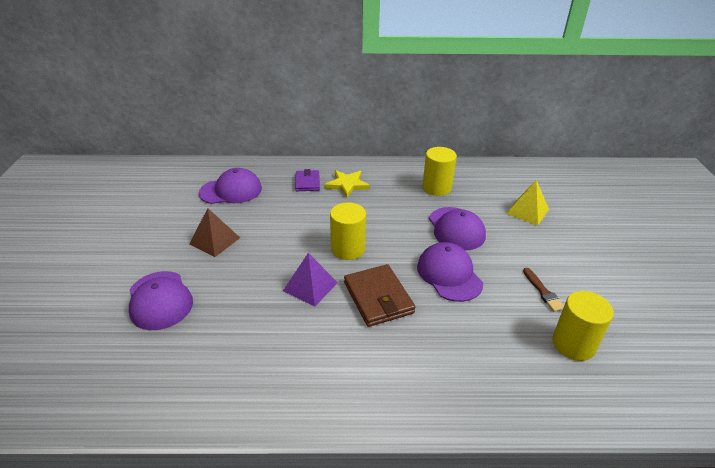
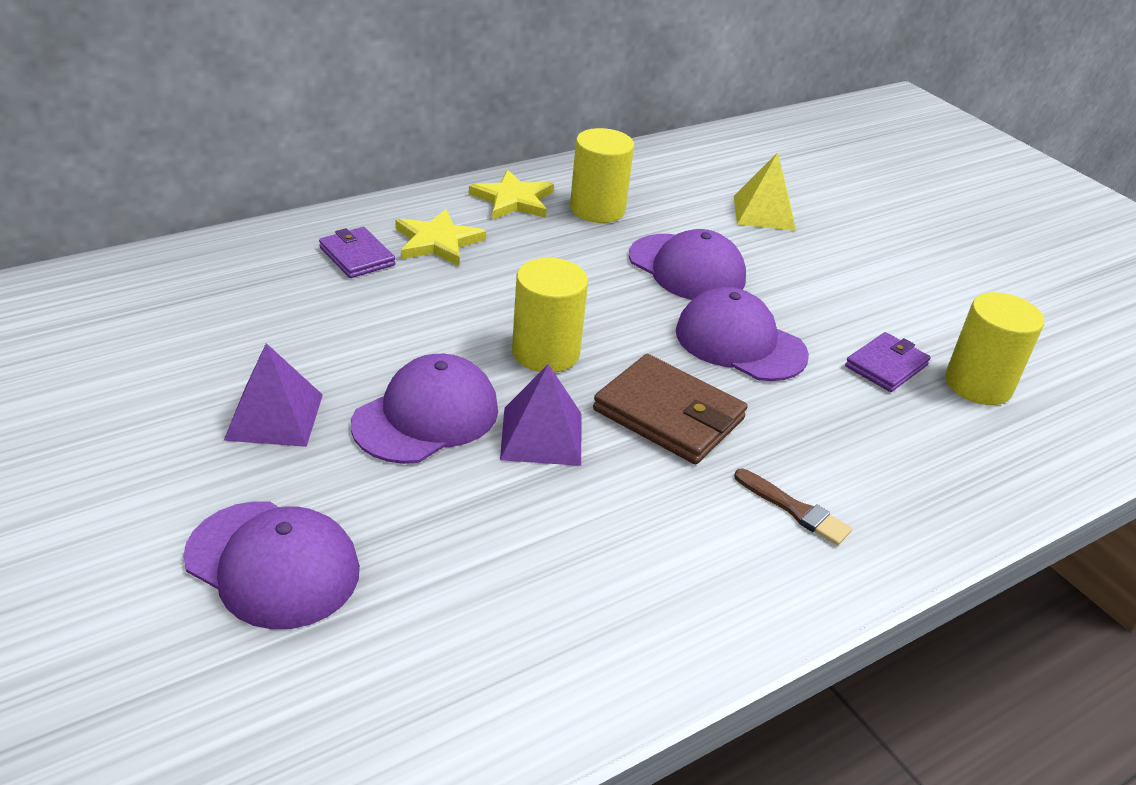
camera: 35 degrees left, 0 degrees up
brown pyramid [189,208,240,257] -> purple pyramid [224,343,323,447]
purple cap [198,168,262,204] -> purple cap moved to [351,354,498,464]
brown brush [523,268,564,312] -> brown brush moved to [734,468,852,545]
none -> yellow star [469,170,554,220]
none -> purple wallet [845,332,930,392]

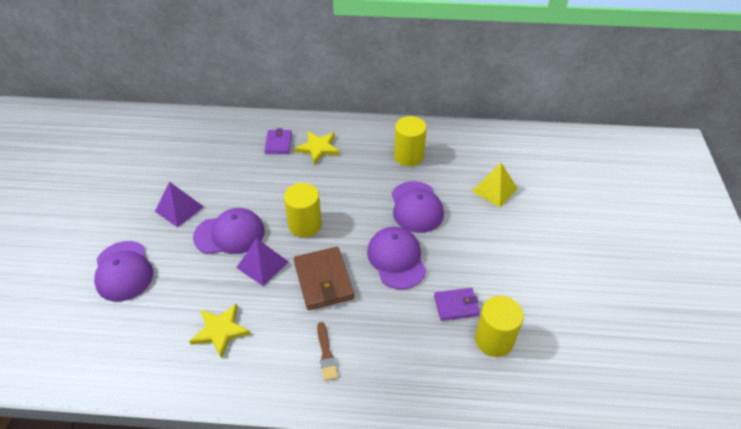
camera: 40 degrees right, 10 degrees up
yellow star [469,170,554,220] -> yellow star moved to [189,304,251,358]

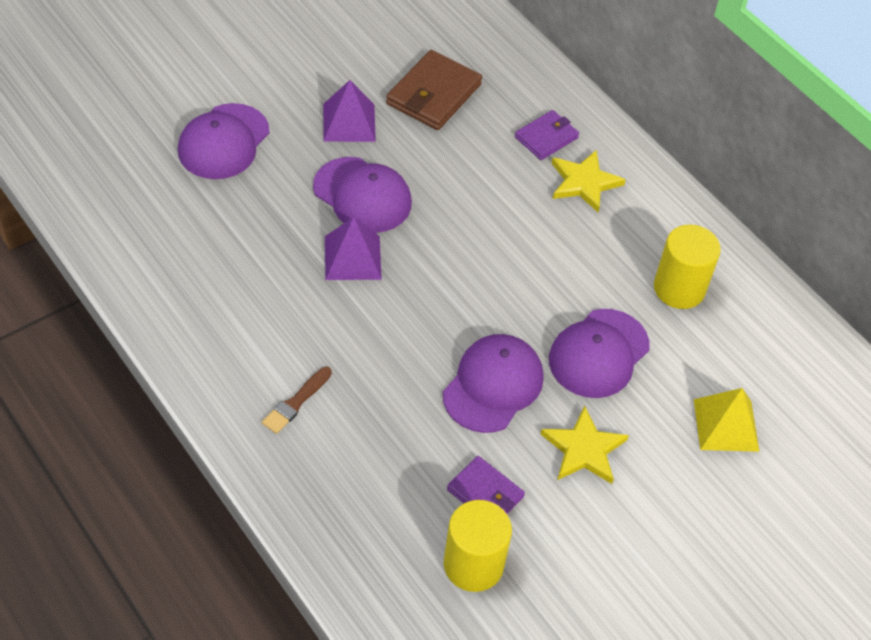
camera: 45 degrees right, 5 degrees up
yellow star [189,304,251,358] -> yellow star moved to [541,406,629,484]
yellow cylinder [284,183,322,238] -> none
brown wallet [294,247,354,310] -> brown wallet moved to [386,50,482,130]

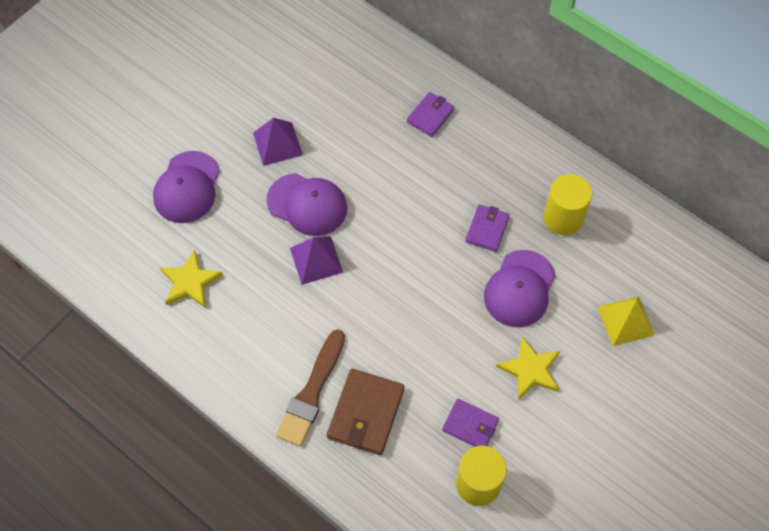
camera: 10 degrees left, 10 degrees up
brown brush [262,367,332,434] -> brown brush [276,329,345,446], size x1.79
brown wallet [386,50,482,130] -> brown wallet moved to [327,369,404,455]
purple cap [443,334,544,433] -> none
yellow star [552,150,626,212] -> yellow star moved to [160,250,223,308]
none -> purple wallet [465,204,510,252]

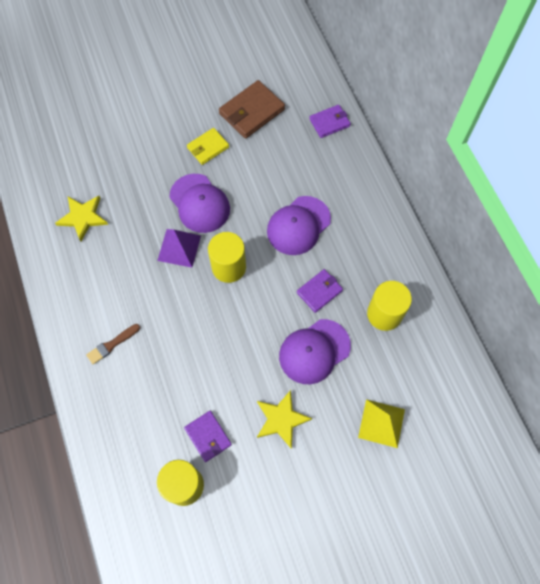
camera: 30 degrees right, 5 degrees up
purple cap [153,151,220,223] -> purple cap moved to [267,196,331,255]
purple pyramid [253,118,303,166] -> yellow wallet [187,128,229,165]
brown brush [276,329,345,446] -> brown brush [86,324,140,364], size x0.56
brown wallet [327,369,404,455] -> brown wallet moved to [219,80,285,139]
purple wallet [406,92,455,137] -> purple wallet moved to [309,105,351,138]
none -> yellow cylinder [208,232,246,283]

